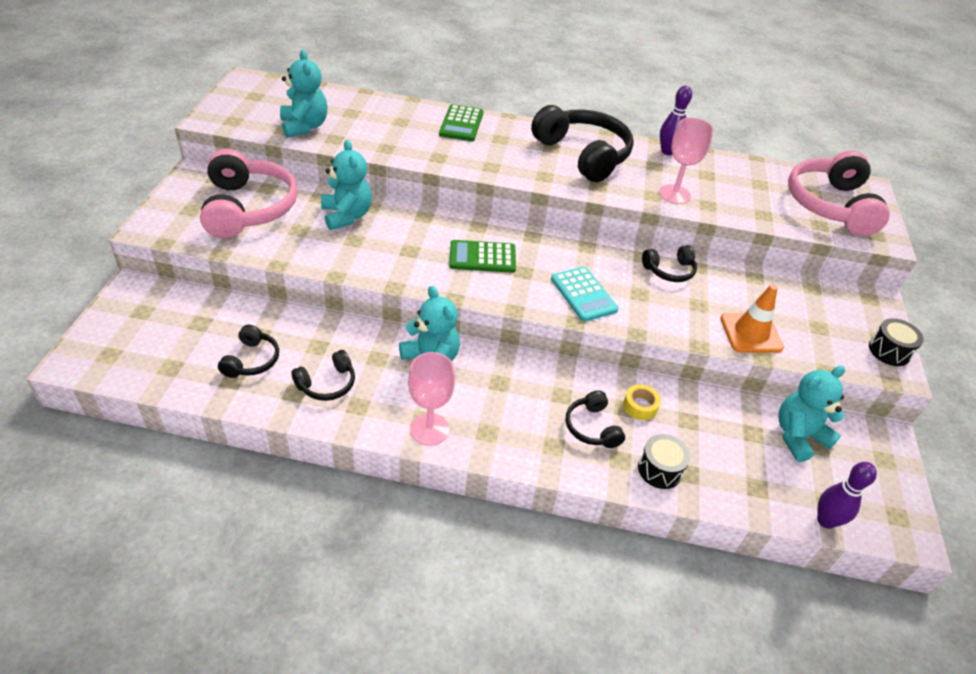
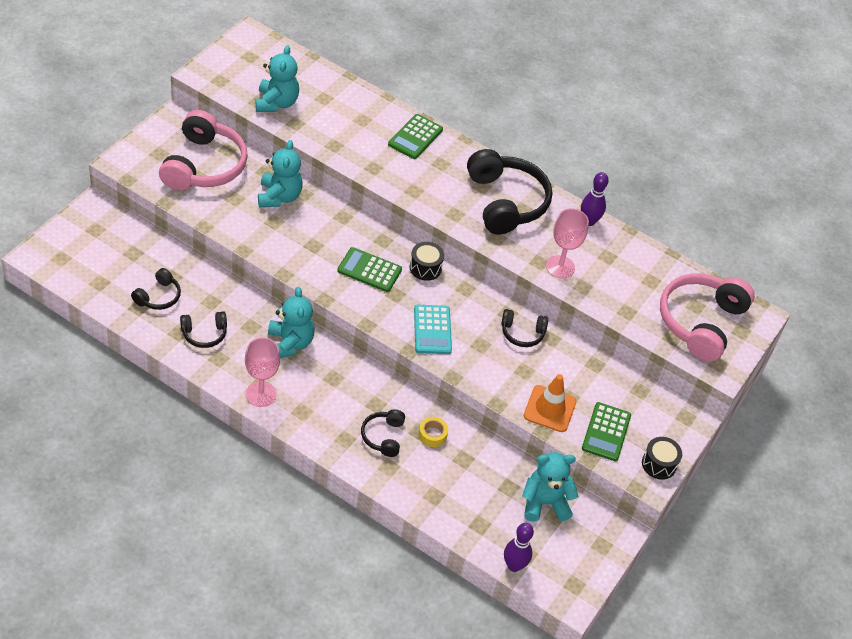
camera: 20 degrees right, 5 degrees up
black drum [638,434,690,489] -> black drum moved to [410,242,444,281]
none -> green calculator [582,402,631,461]

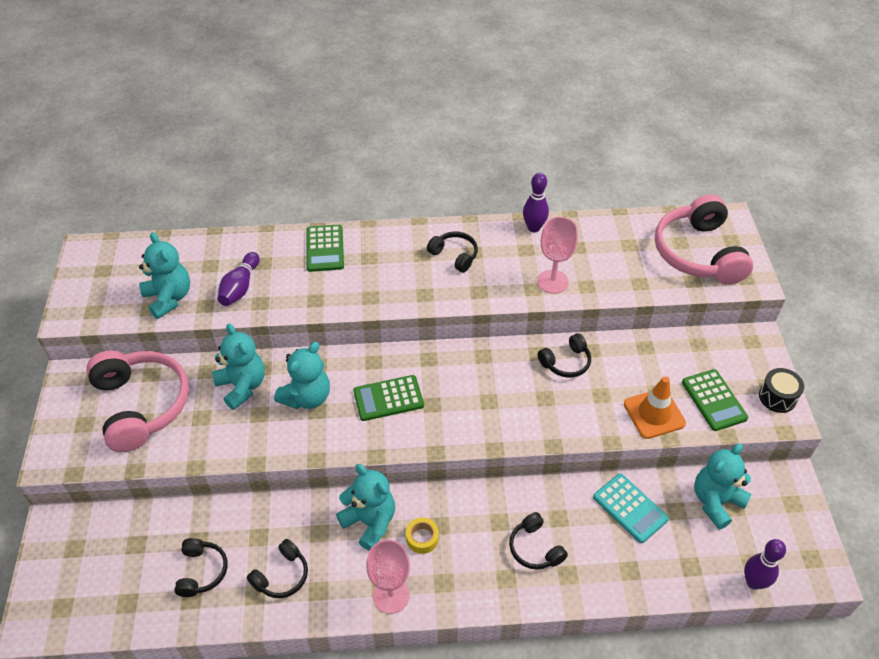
camera: 30 degrees left, 0 degrees up
black drum [410,242,444,281] -> none
turquoise calculator [414,304,452,354] -> turquoise calculator moved to [593,474,669,543]
yellow tape [419,417,448,447] -> yellow tape moved to [406,518,439,554]
black headphones [467,149,552,234] -> black headphones [427,231,478,272], size x0.49
none -> purple bowling pin [218,252,260,306]
none -> turquoise teddy bear [274,342,330,409]

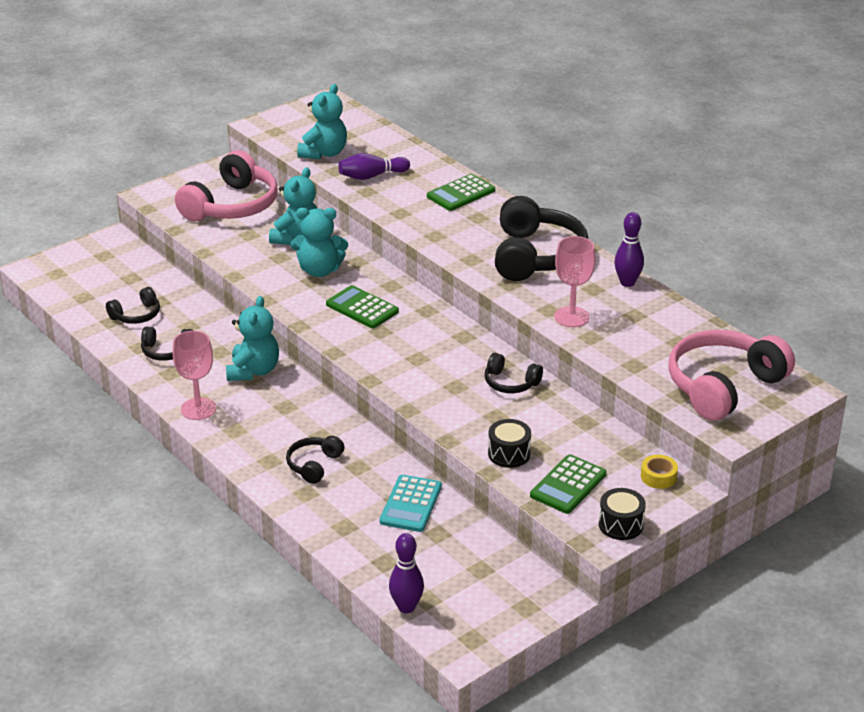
camera: 55 degrees right, 15 degrees down
yellow tape [406,518,439,554] -> yellow tape moved to [641,455,678,489]
black headphones [427,231,478,272] -> black headphones [495,196,588,281], size x2.03
orange traffic cone [624,376,686,439] -> black drum [488,419,531,468]
turquoise teddy bear [694,444,752,529] -> none

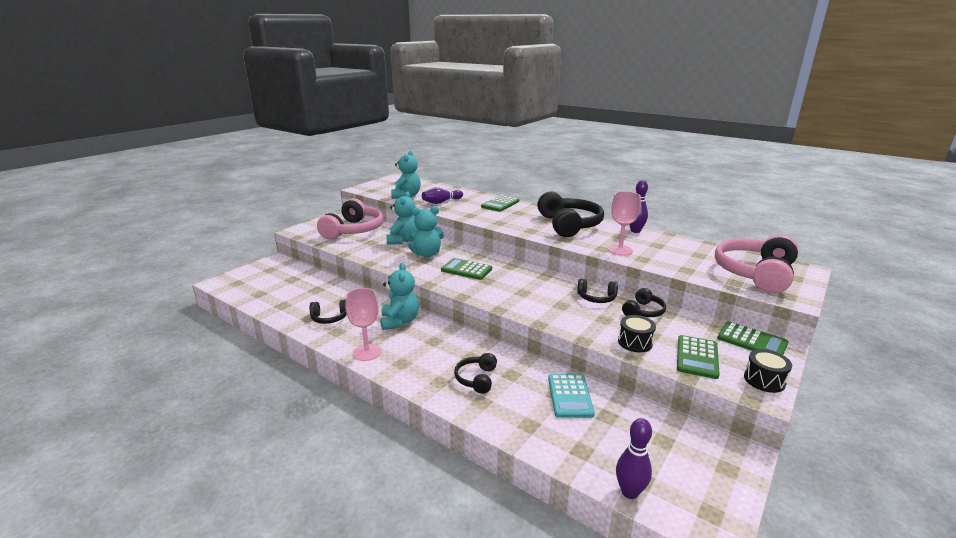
camera: 15 degrees left, 10 degrees down
black headphones [106,287,160,324] -> black headphones moved to [622,288,666,317]
yellow tape [641,455,678,489] -> green calculator [717,322,789,355]

